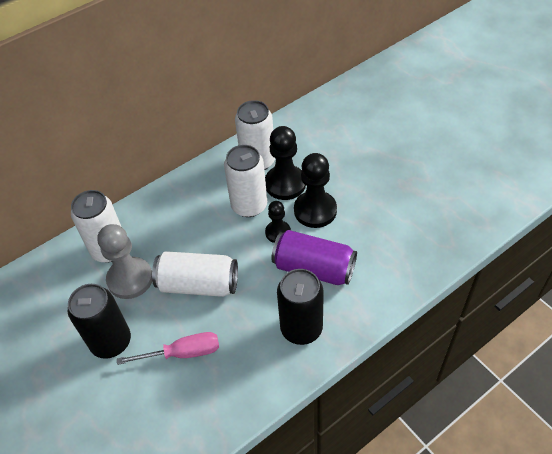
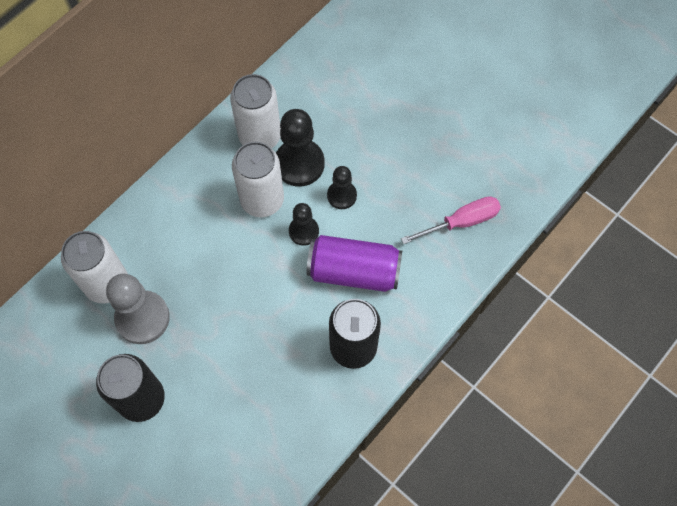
camera: 15 degrees left, 15 degrees up
pink screwdriver [117,332,219,365] -> pink screwdriver moved to [401,196,501,244]
white can [152,251,238,297] -> none
black pawn [294,153,337,228] -> black pawn [327,166,357,209], size x0.58

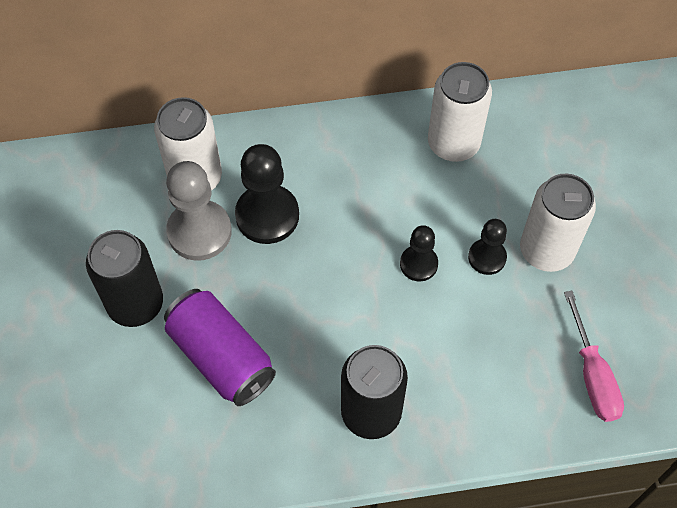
camera: 40 degrees right, 5 degrees down
white can [232,142,284,217] -> white can moved to [520,174,596,272]
black pawn [276,109,325,186] -> black pawn moved to [235,144,299,244]
purple can [306,235,402,292] -> purple can moved to [164,289,276,406]
pink screwdriver [401,196,501,244] -> pink screwdriver turned 60 degrees clockwise [564,290,624,422]

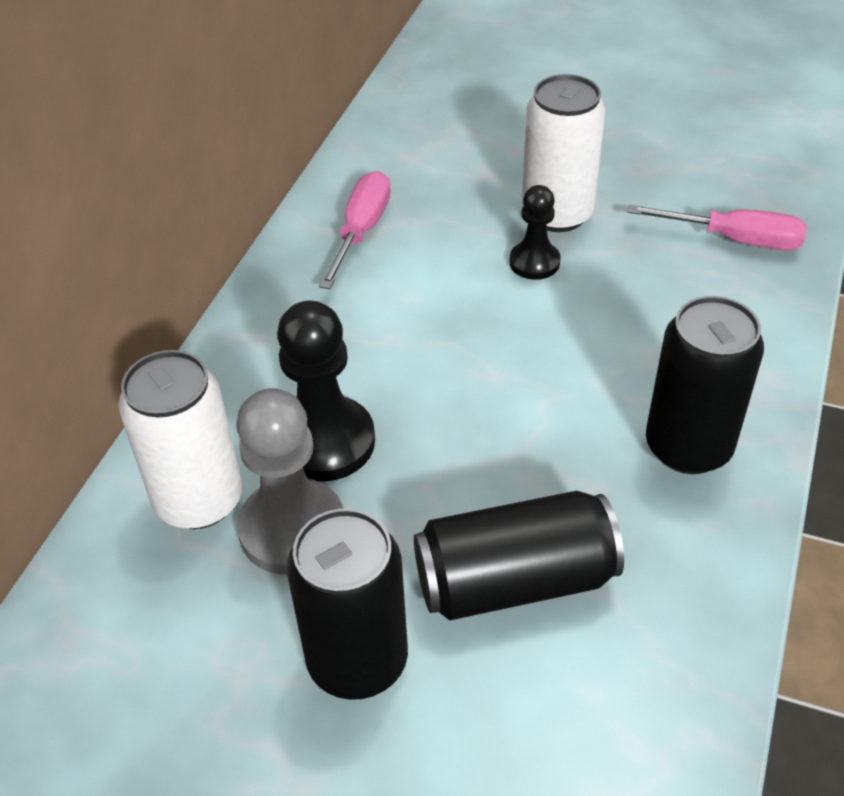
camera: 60 degrees left, 15 degrees down
purple can [164,289,276,406] -> black can [414,491,624,621]
black pawn [400,225,438,282] -> none
white can [428,62,492,162] -> pink screwdriver [319,171,391,289]

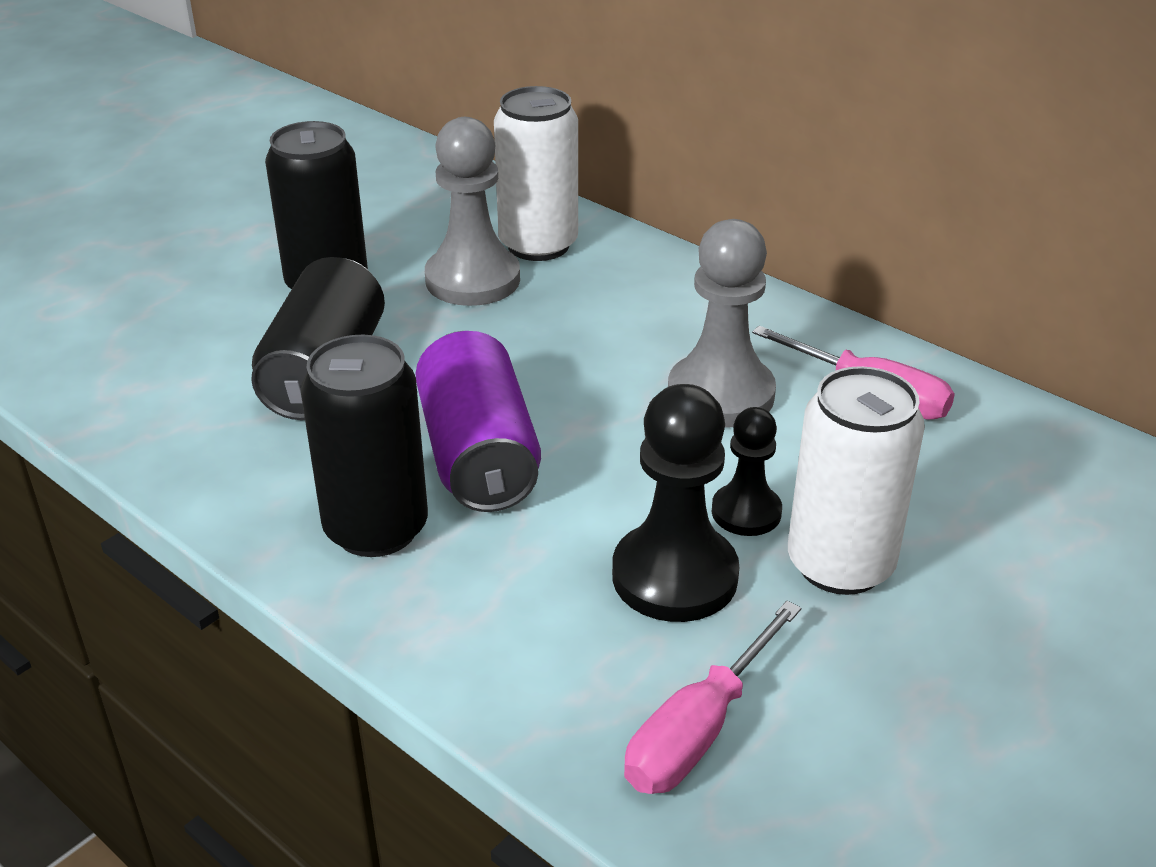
camera: 110 degrees right, 10 degrees down
black pawn [277,301,375,482] -> black pawn moved to [612,384,739,622]
none -> purple can [415,331,541,512]
none -> grey pawn [668,219,776,427]

